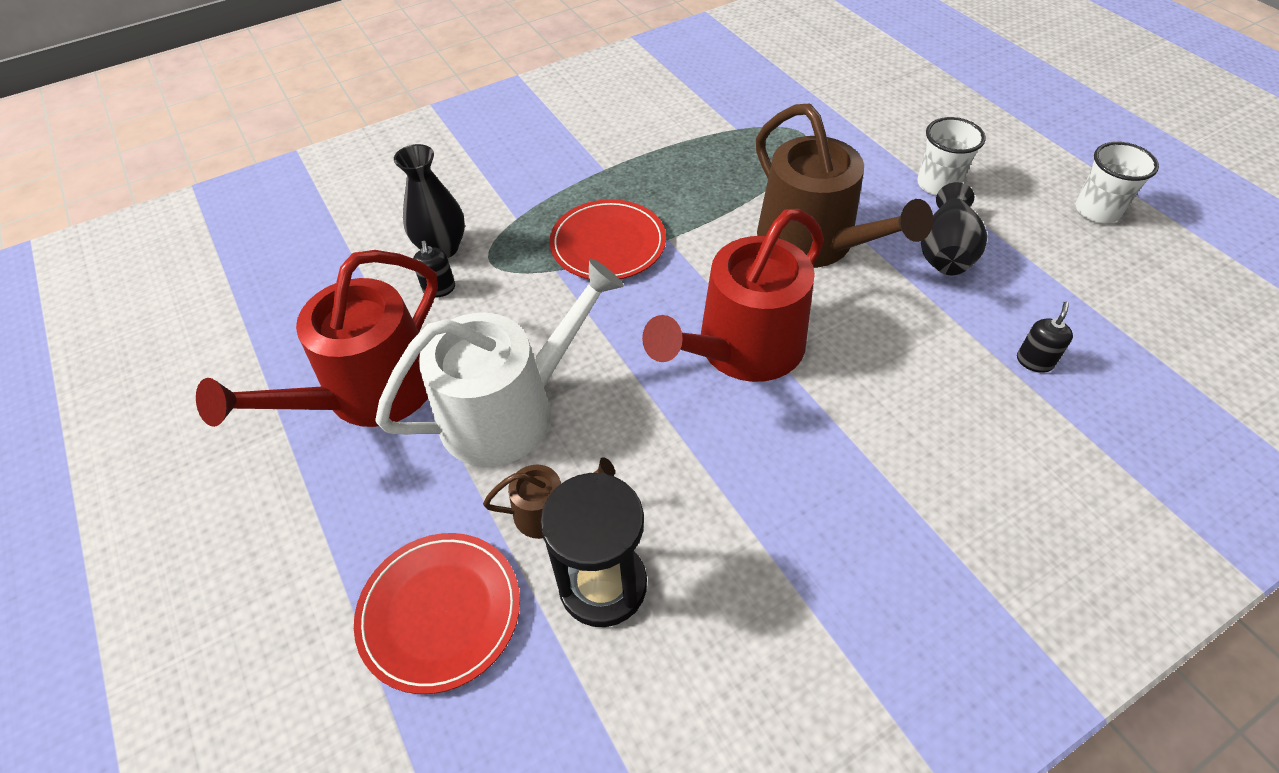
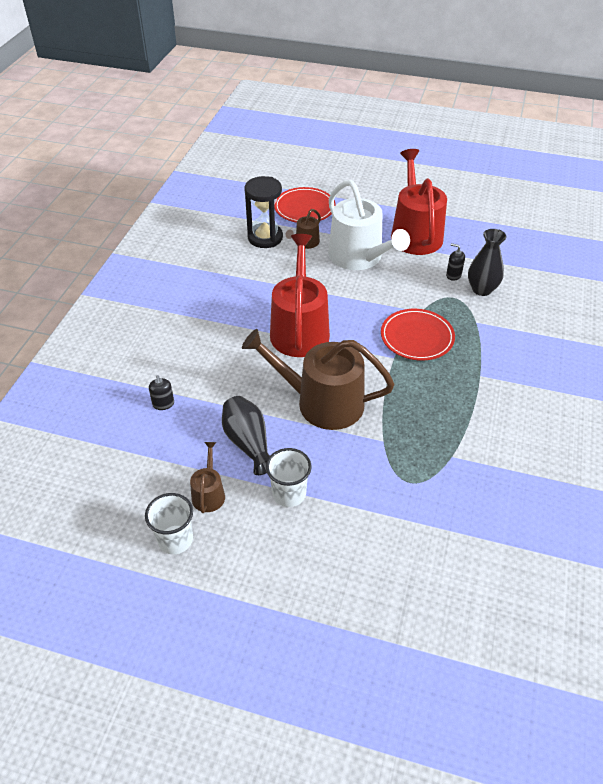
camera: 135 degrees right, 5 degrees down
white watering can [375,258,624,467] -> white watering can turned 45 degrees counterclockwise [328,180,410,270]
none -> brown watering can [190,442,225,513]

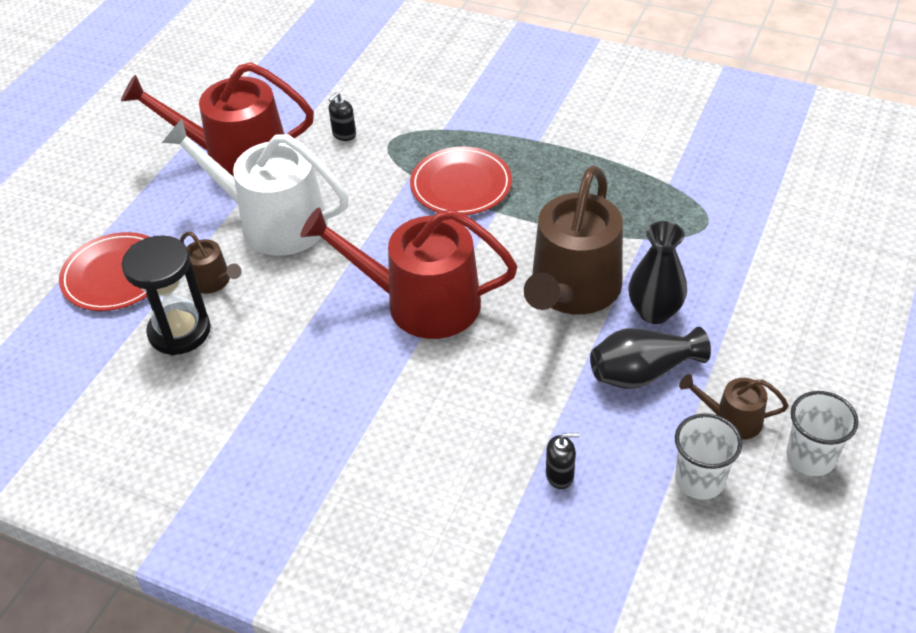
camera: 80 degrees left, 0 degrees up
white cup [266,448,312,507] -> white cup moved to [675,413,742,500]
white watering can [328,180,410,270] -> white watering can turned 135 degrees counterclockwise [162,119,349,256]
black vase [468,229,506,296] -> black vase moved to [629,221,687,324]

